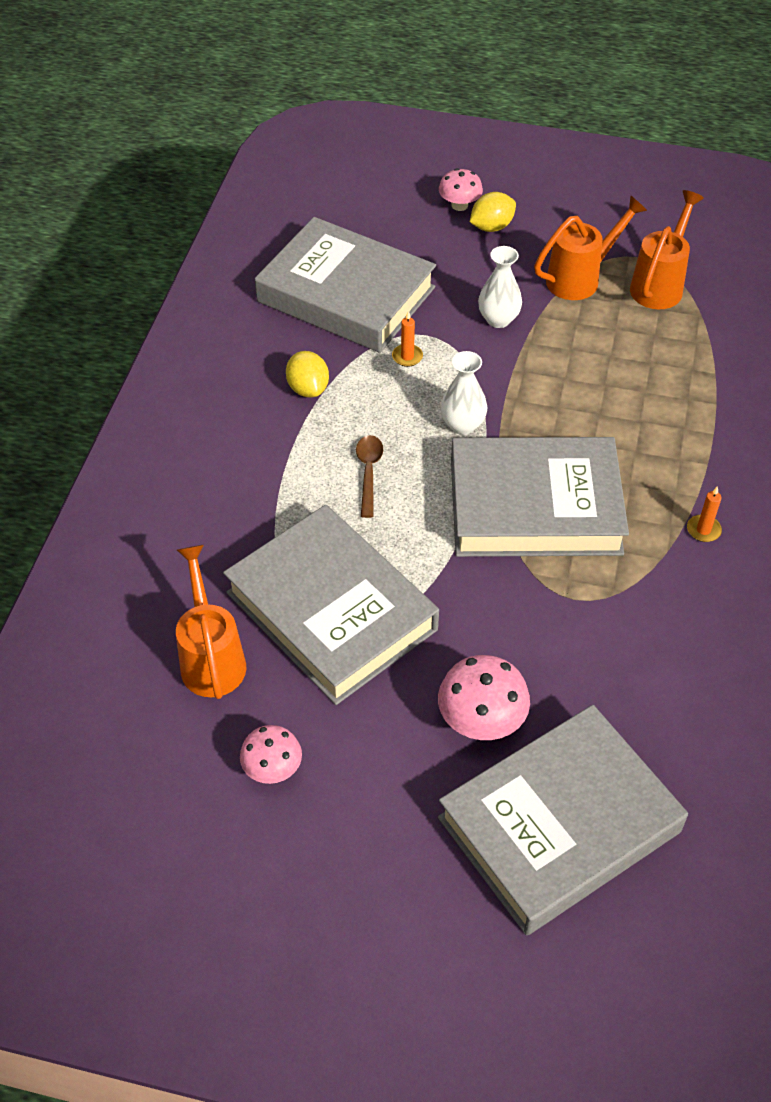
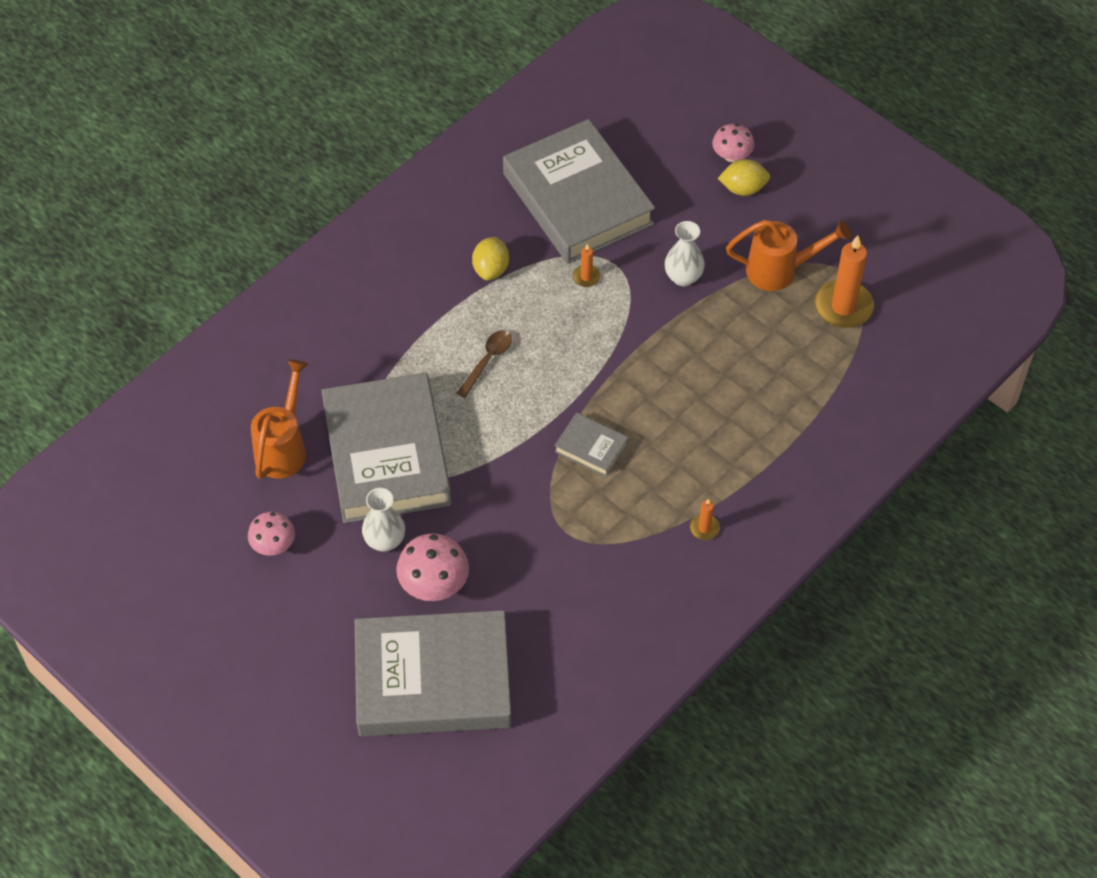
camera: 30 degrees right, 5 degrees up
white vase [440,351,487,435] -> white vase moved to [362,488,405,552]
grey book [451,437,629,557] -> grey book [554,413,628,477], size x0.42
orange watering can [630,190,704,309] -> orange candle [814,235,874,328]

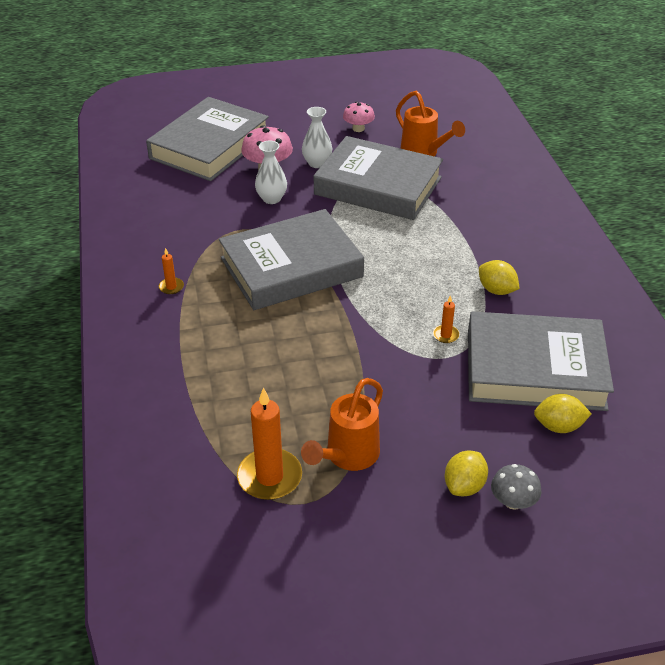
camera: 125 degrees right, 15 degrees down
brown spoon [457,330,512,398] -> none
grey book [554,413,628,477] -> grey book [219,209,364,310], size x2.37
white vase [665,221,705,286] -> white vase moved to [255,141,287,204]
pink mushroom [712,124,754,162] -> grey mushroom [491,464,542,510]
none -> yellow lemon [534,394,591,433]

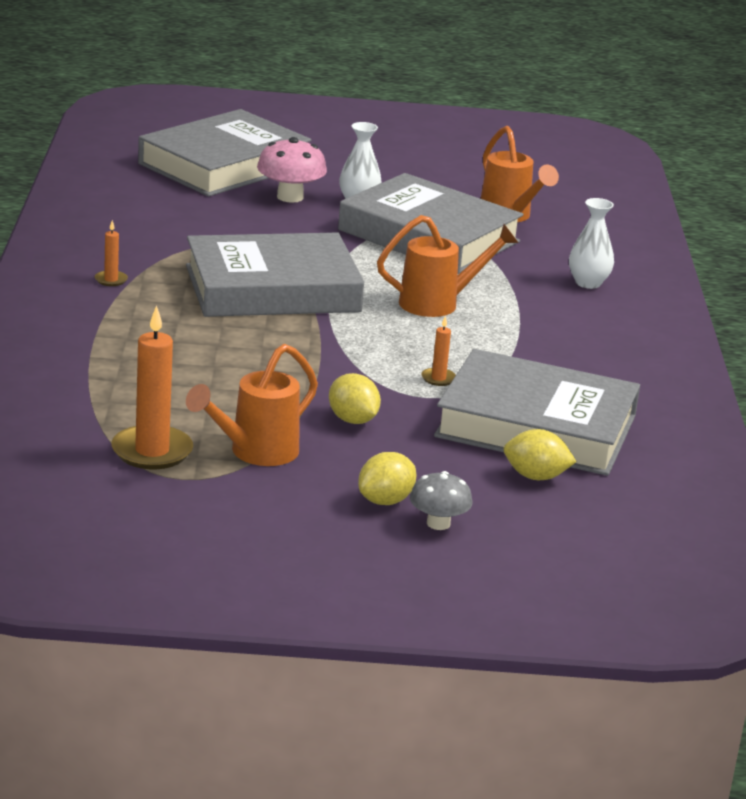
camera: 10 degrees right, 15 degrees down
white vase [255,141,287,204] -> white vase moved to [569,198,614,289]
pink mushroom [343,102,375,132] -> none
yellow lemon [479,260,520,295] -> yellow lemon moved to [329,373,381,424]
none -> orange watering can [377,215,518,317]

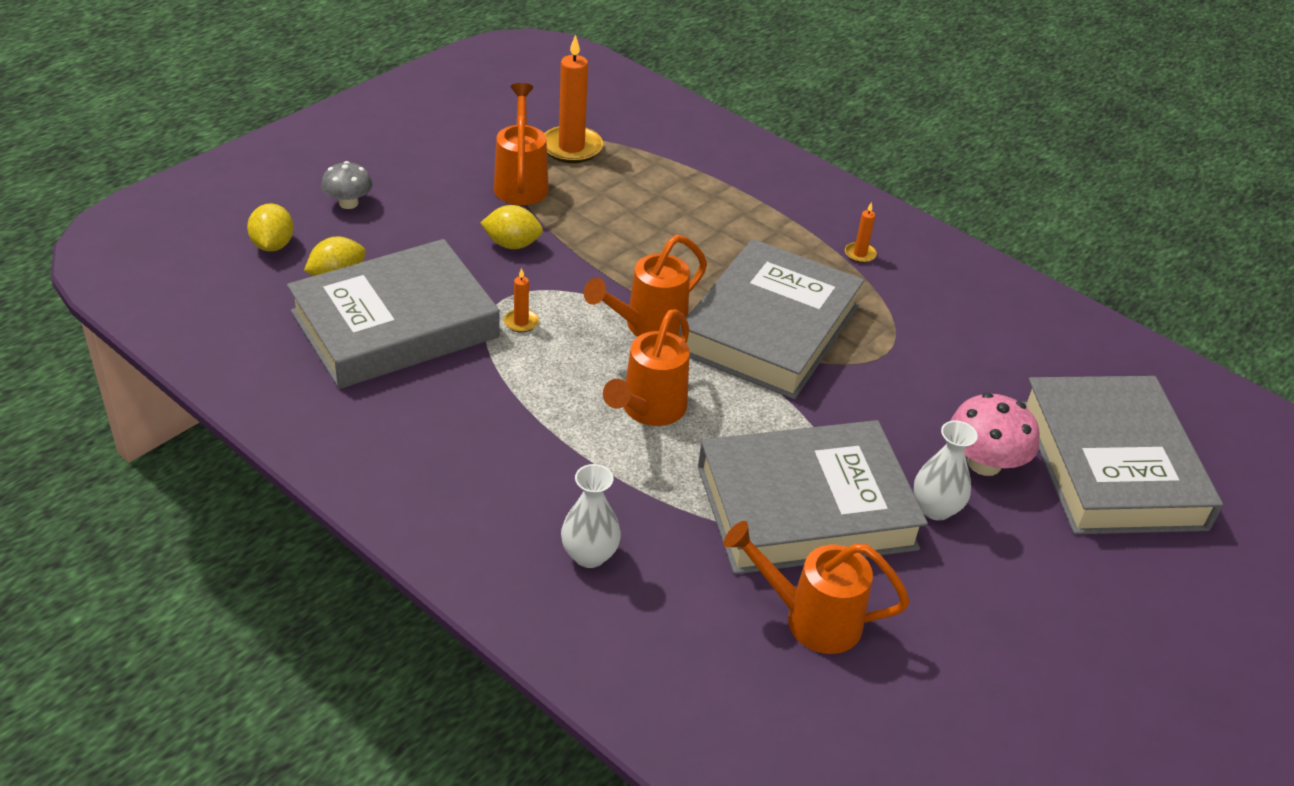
camera: 130 degrees right, 15 degrees up
yellow lemon [358,452,416,505] -> yellow lemon moved to [247,203,294,251]
none -> orange watering can [584,235,707,337]

